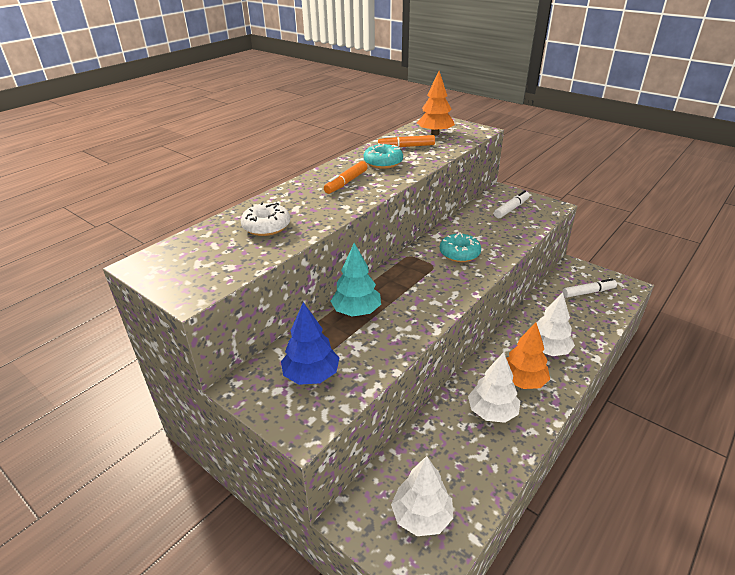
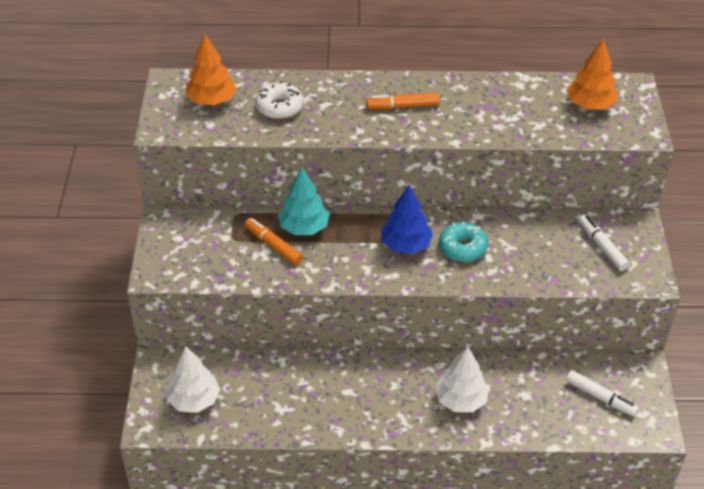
camera: 50 degrees right, 10 degrees up
blue tree [281,302,339,385] -> blue tree moved to [381,185,433,254]
turquoise donut [364,143,403,169] -> none
orange marker [378,135,435,147] -> orange marker moved to [245,218,303,265]
white tree [468,352,520,423] -> none
white marker [494,190,530,218] -> white marker turned 120 degrees counterclockwise [578,215,630,271]
orange tree [506,323,550,389] -> orange tree moved to [186,34,237,105]

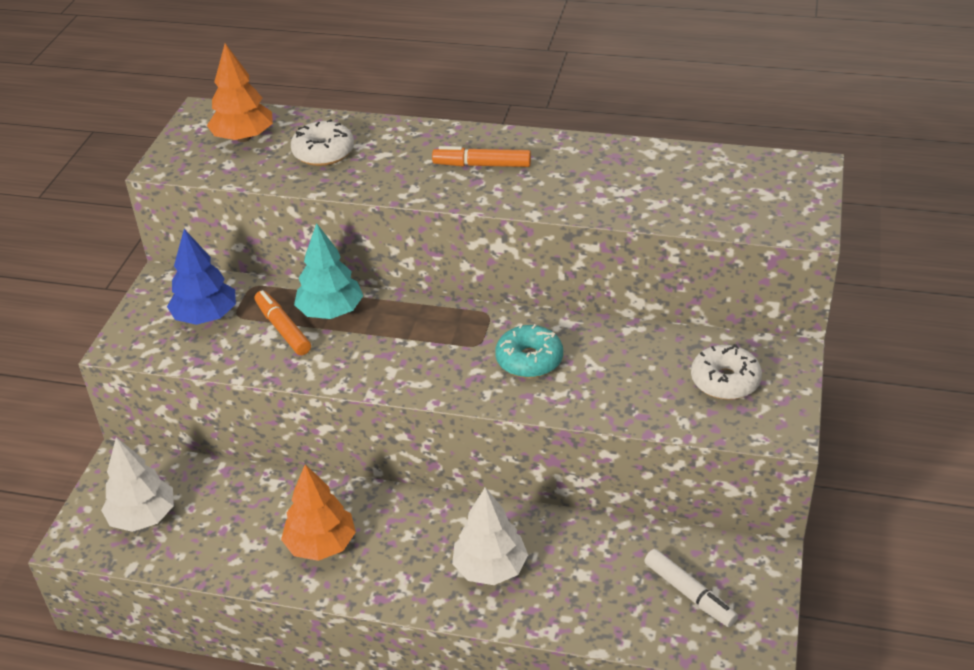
camera: 15 degrees right, 5 degrees down
blue tree [381,185,433,254] -> blue tree moved to [167,229,236,325]
orange tree [566,38,618,110] -> orange tree moved to [281,464,356,561]
white marker [578,215,630,271] -> white donut [691,344,762,400]

